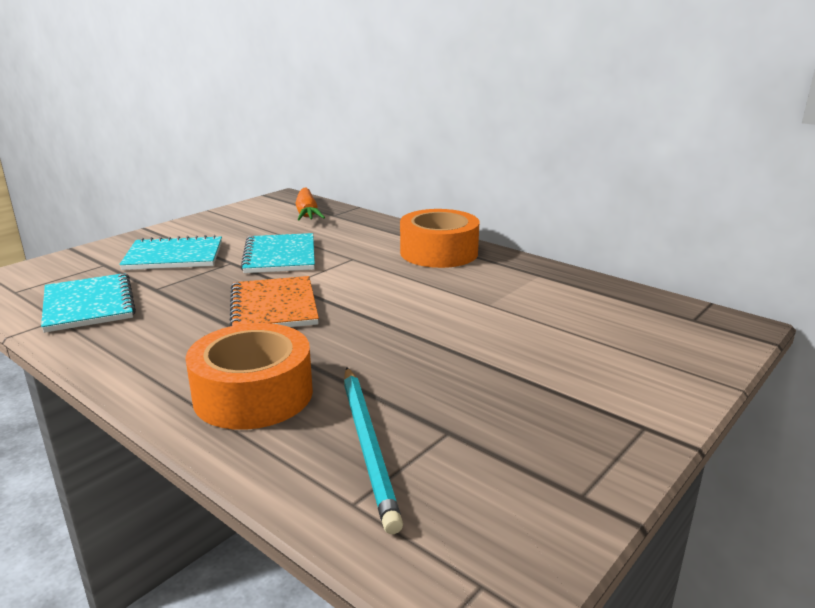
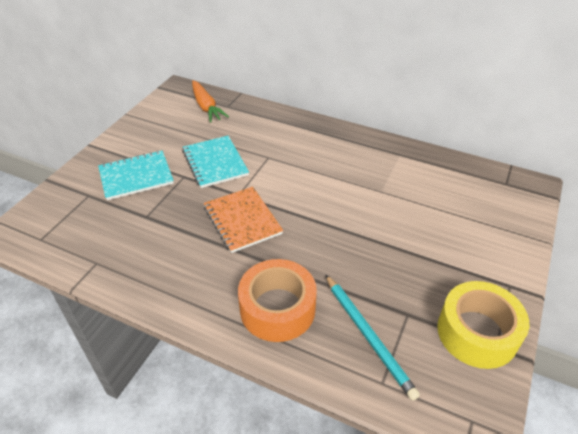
camera: 15 degrees left, 20 degrees up
turquoise notebook [41,273,136,333] -> none
orange tape [400,209,479,268] -> none
none -> yellow tape [437,281,529,369]

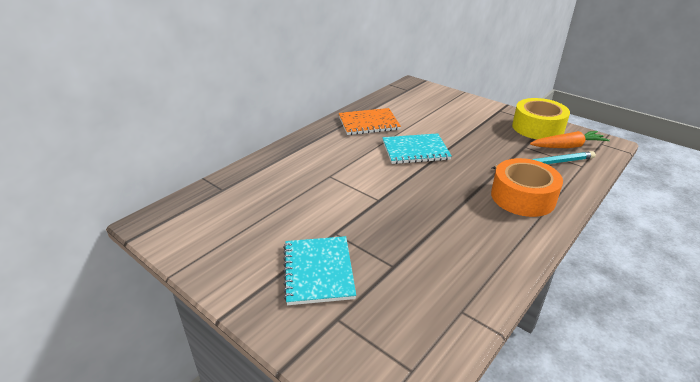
camera: 75 degrees left, 10 degrees down
turquoise notebook [182,136,249,188] -> turquoise notebook moved to [382,133,452,164]
orange carrot [192,80,229,123] -> orange carrot moved to [530,131,610,148]
orange notebook [204,187,283,253] -> orange notebook moved to [339,108,401,135]

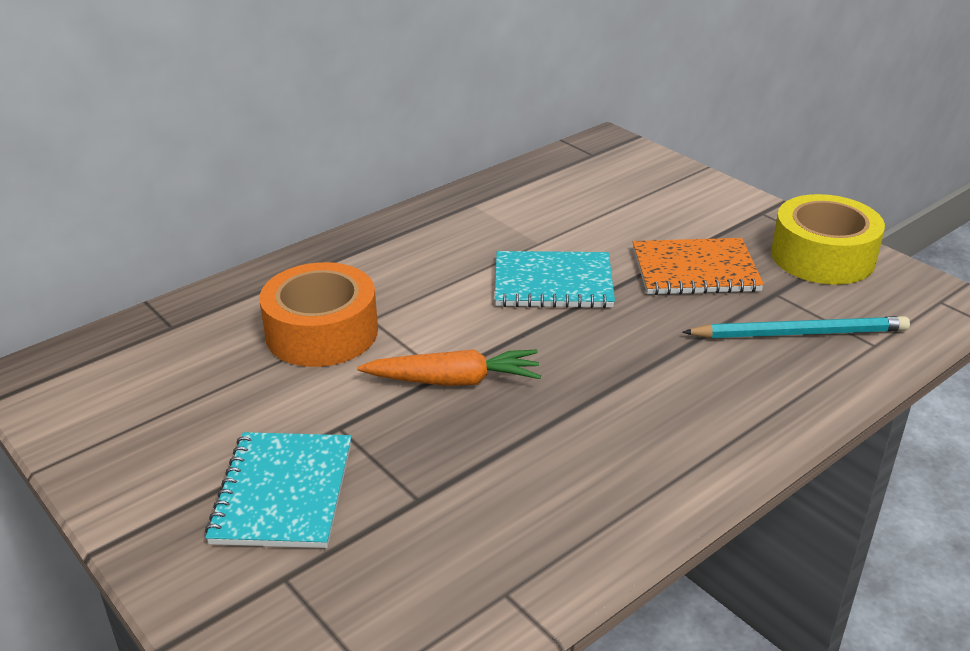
camera: 10 degrees right, 0 degrees up
orange notebook [339,108,401,135] -> orange notebook moved to [633,238,764,295]
orange tape [491,158,563,217] -> orange tape moved to [259,262,378,367]
orange carrot [530,131,610,148] -> orange carrot moved to [357,349,541,386]

